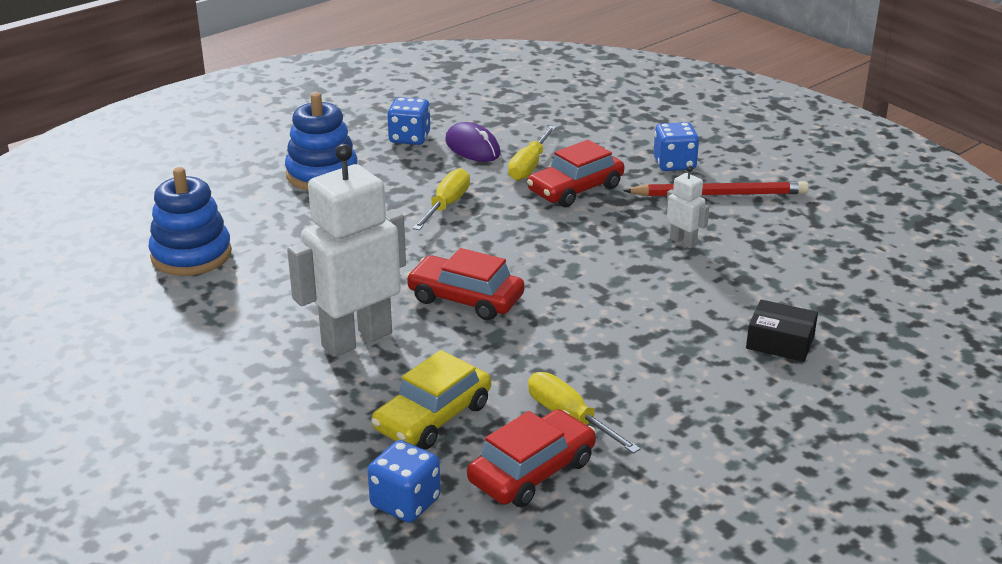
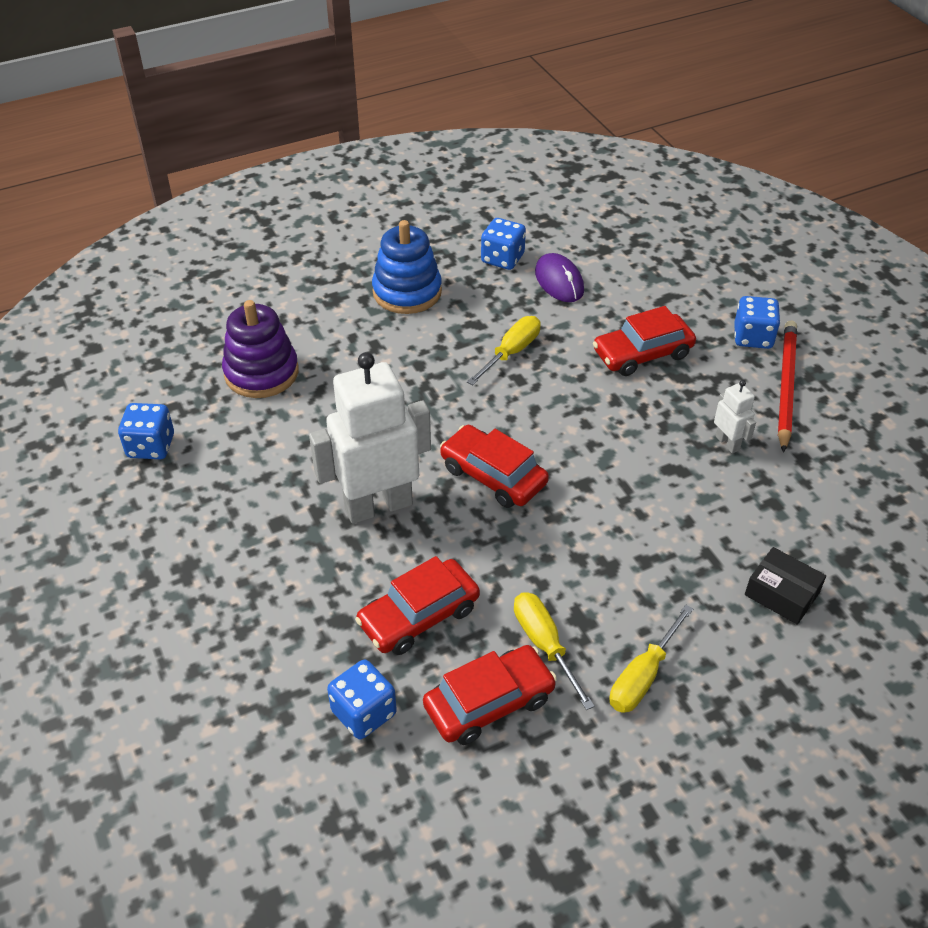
camera: 15 degrees right, 15 degrees up
blue stacking toy [149,167,232,276] -> purple stacking toy [222,300,299,398]
yellow car [372,350,491,449] -> red car [355,556,480,655]
yellow screwdriver [508,126,556,181] -> yellow screwdriver moved to [609,605,693,713]
red pencil [623,181,809,196] -> red pencil turned 90 degrees counterclockwise [778,321,797,453]
none -> blue dice [118,403,174,459]

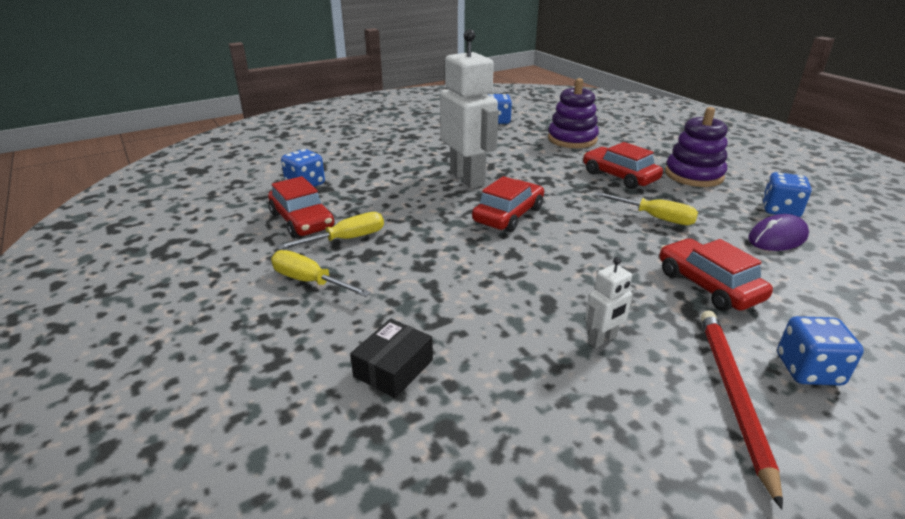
camera: 85 degrees right, 15 degrees down
red car [355,556,480,655] -> red car moved to [583,142,663,189]
blue stacking toy [372,220,442,314] -> purple stacking toy [665,107,728,187]
red pencil [778,321,797,453] -> red pencil turned 90 degrees counterclockwise [701,310,783,509]

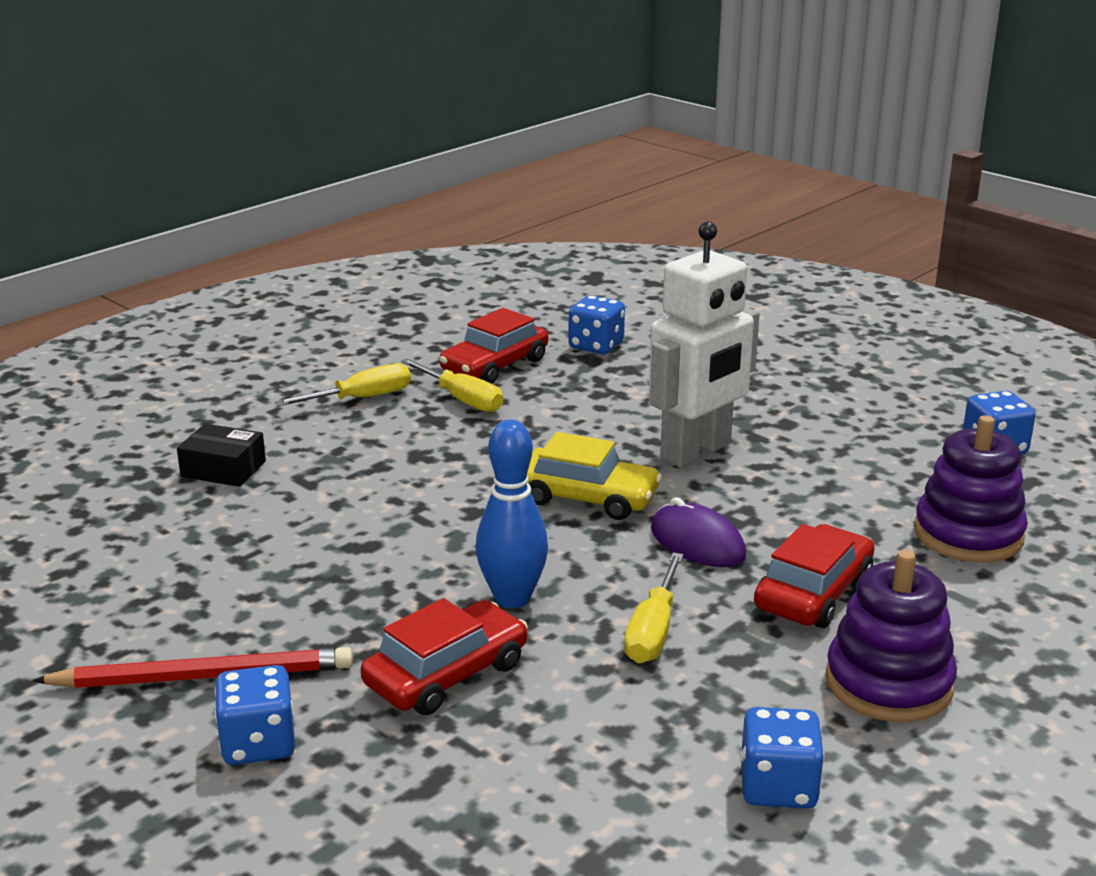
camera: 75 degrees right, 5 degrees down
yellow screwdriver [271,250,371,297] -> yellow screwdriver turned 45 degrees clockwise [275,363,411,406]
red car [472,176,544,232] -> yellow car [527,432,662,520]
white robot [585,257,635,348] -> none
purple mouse [748,214,809,251] -> purple mouse moved to [651,497,746,567]
none -> blue bowling pin [476,420,548,609]

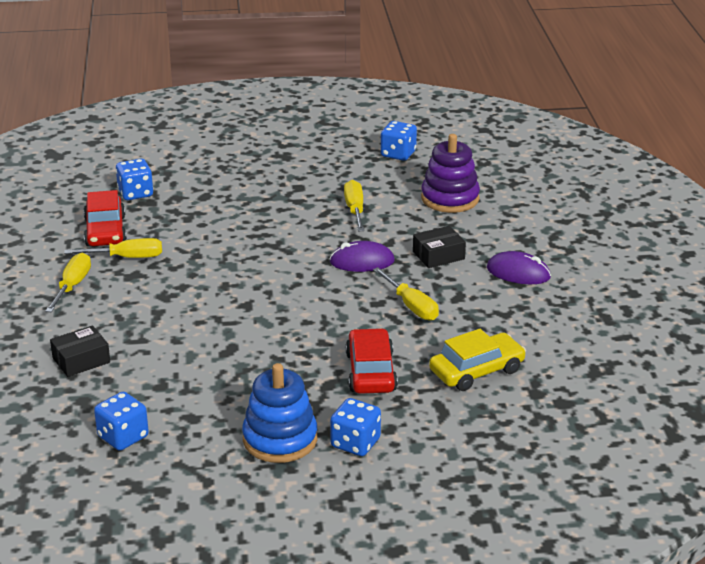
camera: 50 degrees left, 5 degrees up
red pencil [33,647,353,688] -> blue stacking toy [242,363,317,463]
blue bowling pin [476,420,548,609] -> none
yellow car [527,432,662,520] -> yellow car moved to [429,329,526,391]
white robot [649,221,760,468] -> none
blue dice [740,707,824,809] -> blue dice moved to [94,392,149,451]
red car [754,524,875,628] -> black box [413,226,466,268]
purple stacking toy [825,550,957,722] -> purple mouse [487,251,551,284]
none -> yellow screwdriver [344,180,364,231]

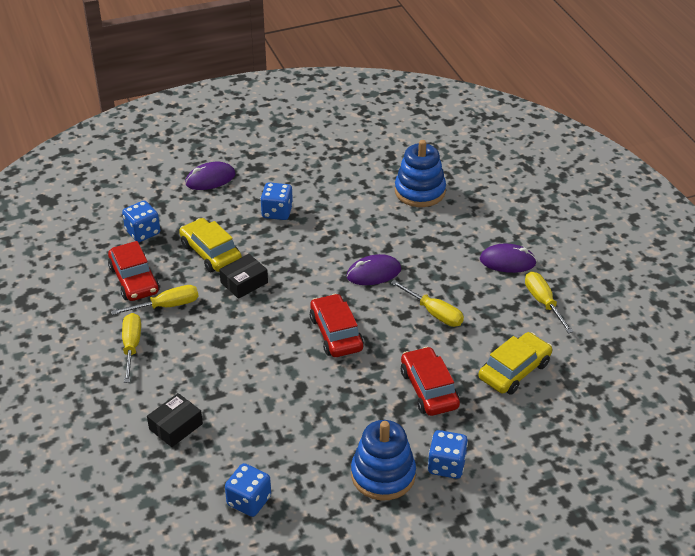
camera: 15 degrees left, 10 degrees up
yellow screwdriver [344,180,364,231] -> yellow screwdriver moved to [525,272,573,334]
blue dice [381,121,417,161] -> blue dice moved to [260,182,293,220]
black box [413,226,466,268] -> black box moved to [219,254,268,299]
purple stacking toy [421,134,480,213] -> blue stacking toy [395,140,446,207]
none -> yellow car [179,218,242,272]
none -> purple mouse [185,162,236,190]
none -> red car [310,294,364,357]

